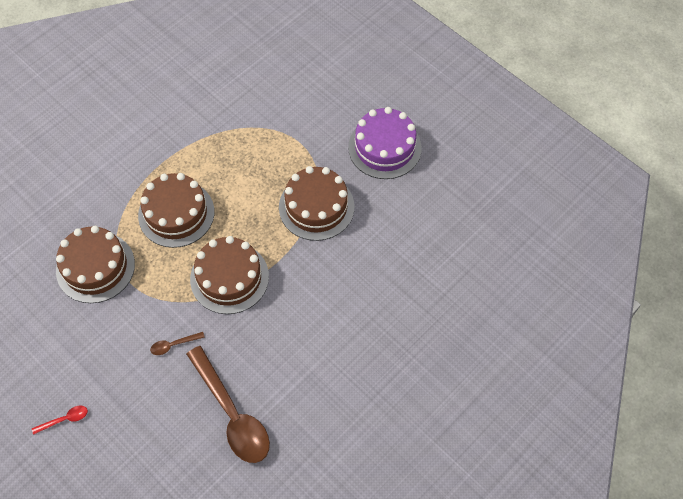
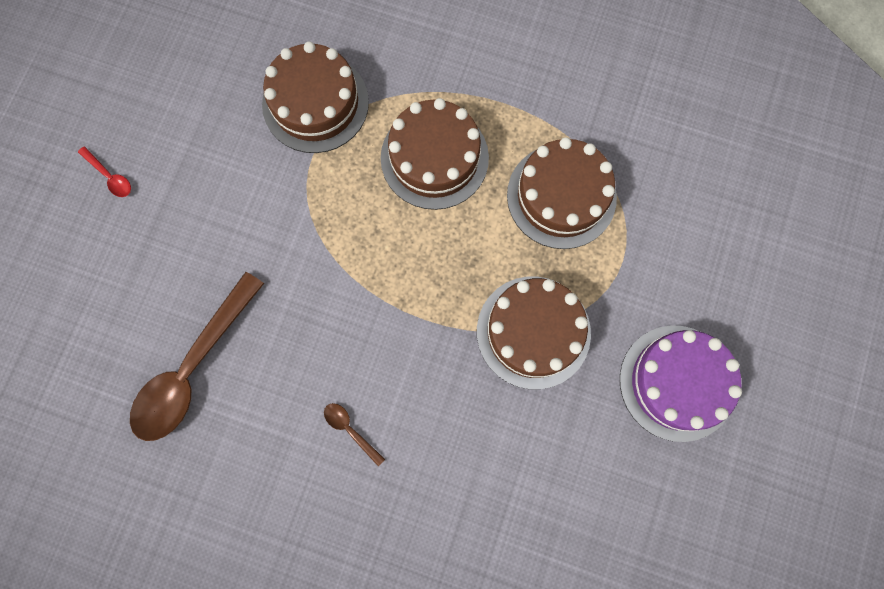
camera: 65 degrees right, 15 degrees up
brown spoon [150,332,205,355] -> brown spoon moved to [324,403,385,466]
brown cake [190,236,269,314] -> brown cake moved to [507,137,617,249]

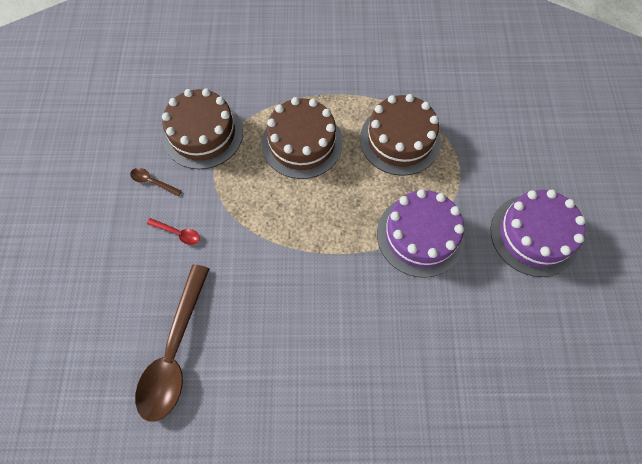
camera: 20 degrees left, 10 degrees down
red spoon [78,146,131,197] -> red spoon moved to [147,218,200,245]
brown spoon [324,403,385,466] -> brown spoon moved to [130,168,182,196]
brown cake [477,277,591,389] -> purple cake [377,189,465,278]

